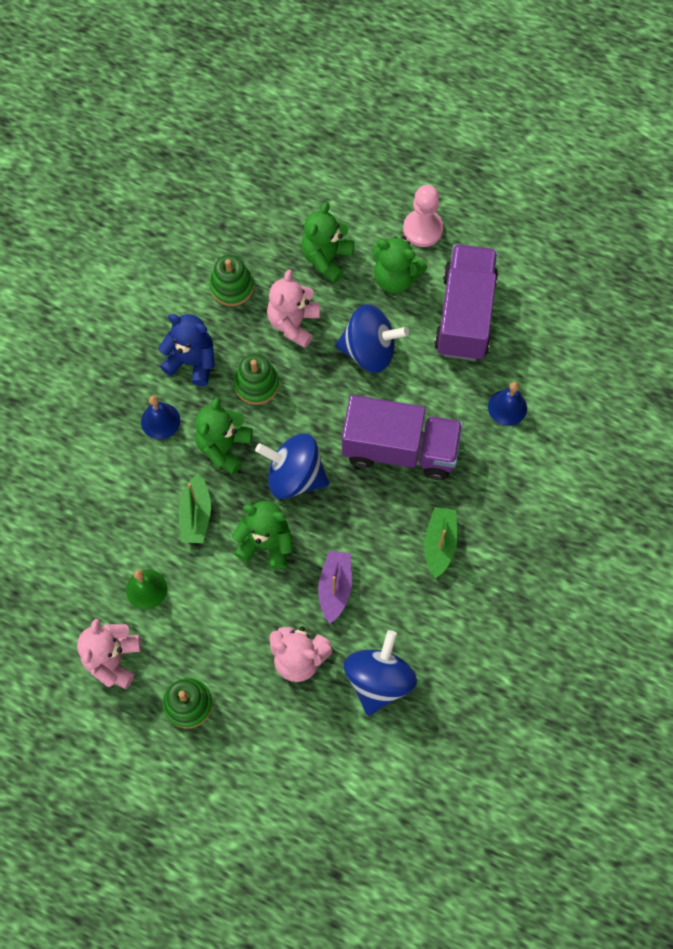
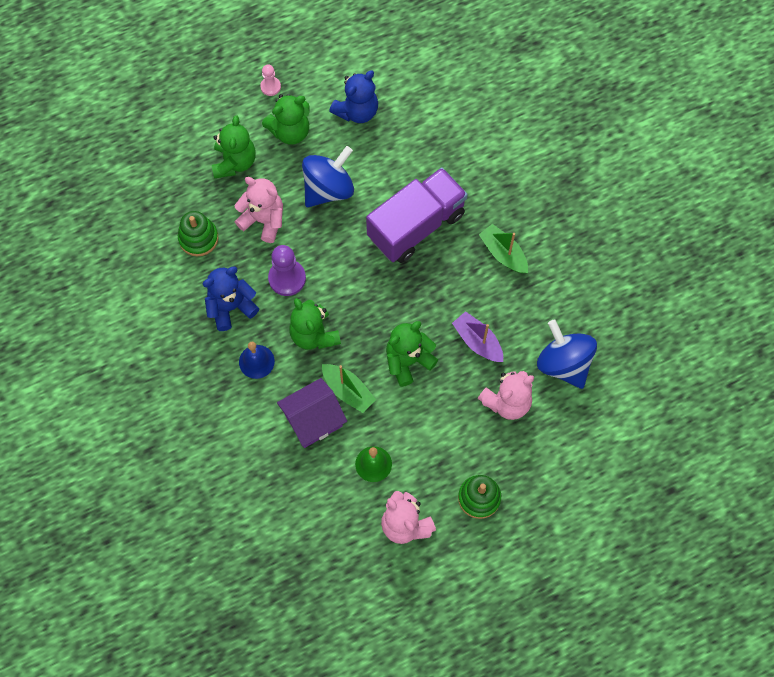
camera: 50 degrees left, 0 degrees up
green stacking toy [234,354,279,405] -> purple pawn [268,245,306,296]
blue spinning top [255,433,329,499] -> none
pink teddy bear [267,269,320,348] -> pink teddy bear turned 150 degrees clockwise [234,177,283,243]
green teddy bear [301,202,355,283] -> green teddy bear turned 150 degrees counterclockwise [212,115,256,179]
pink pawn [403,185,443,247] -> pink pawn [260,65,281,96], size x0.57
purple truck [434,244,498,361] -> blue teddy bear [329,70,378,123]
blue bell [488,382,527,426] -> none
none -> purple house [277,378,347,448]

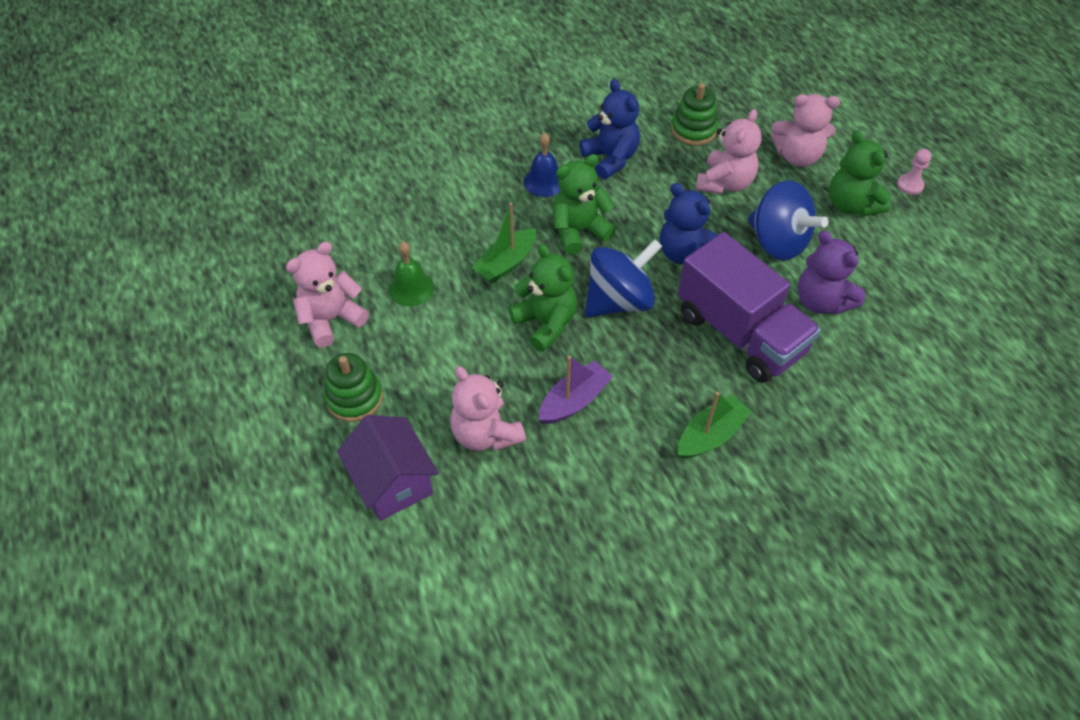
camera: 90 degrees right, 15 degrees down
green teddy bear [212,115,256,179] -> pink teddy bear [771,94,840,167]
purple pawn [268,245,306,296] -> none
purple house [277,378,347,448] -> purple house moved to [337,415,439,521]
blue teddy bear [329,70,378,123] -> blue teddy bear moved to [660,183,718,264]
blue spinning top [537,319,597,389] -> blue spinning top moved to [585,239,662,317]
none -> purple teddy bear [798,230,866,315]

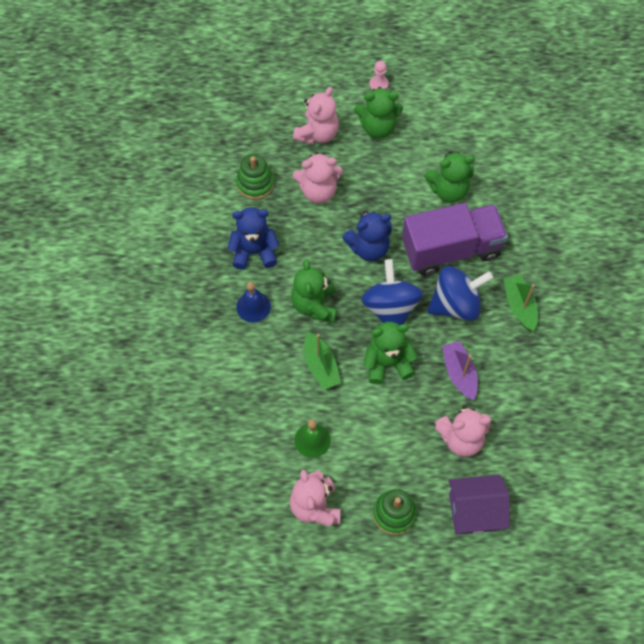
camera: 65 degrees left, 10 degrees up
pink teddy bear [696,109,762,194] -> pink teddy bear turned 120 degrees clockwise [293,152,343,204]
blue spinning top [748,180,828,260] -> blue spinning top moved to [427,266,493,321]
purple teddy bear [798,230,866,315] -> green teddy bear [424,151,475,202]

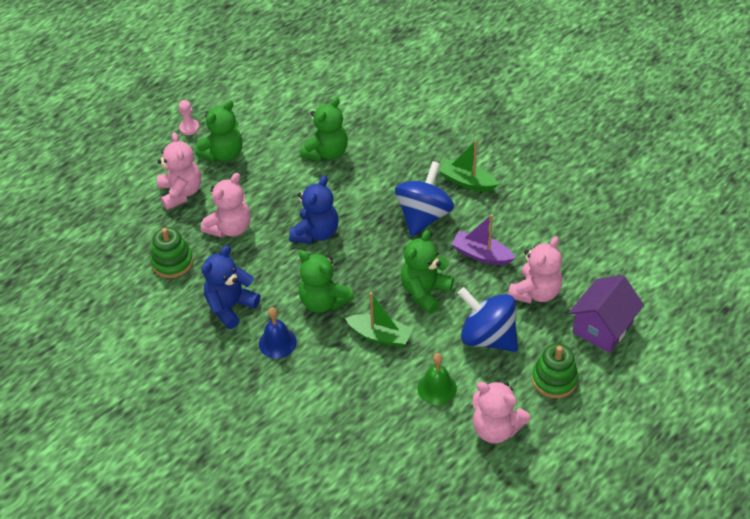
camera: 45 degrees left, 15 degrees down
blue spinning top [361,259,423,325] -> blue spinning top moved to [458,287,518,352]
purple truck [402,203,508,276] -> none

